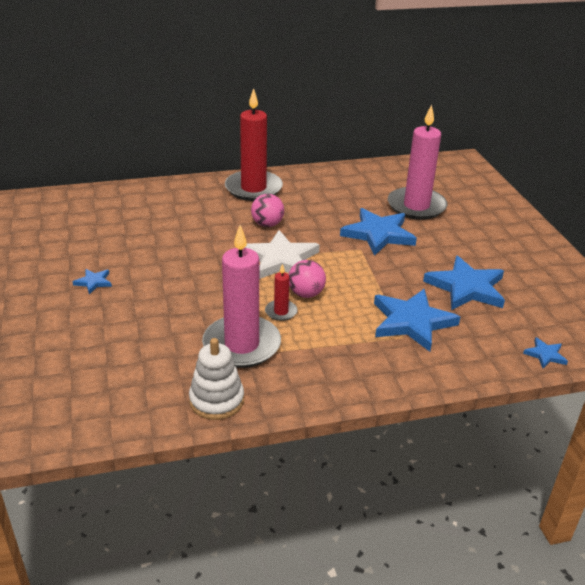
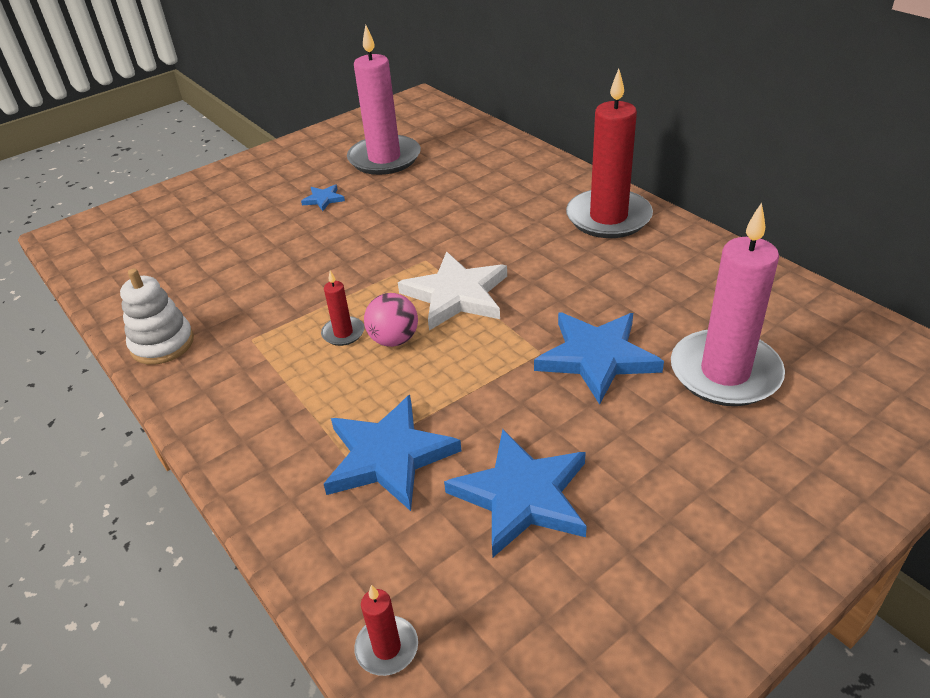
camera: 70 degrees right, 5 degrees up
pink candle [202,225,281,368] -> pink candle moved to [347,25,421,175]
pink ball [251,194,284,227] -> none
blue star [523,337,568,368] -> red candle [354,585,418,676]

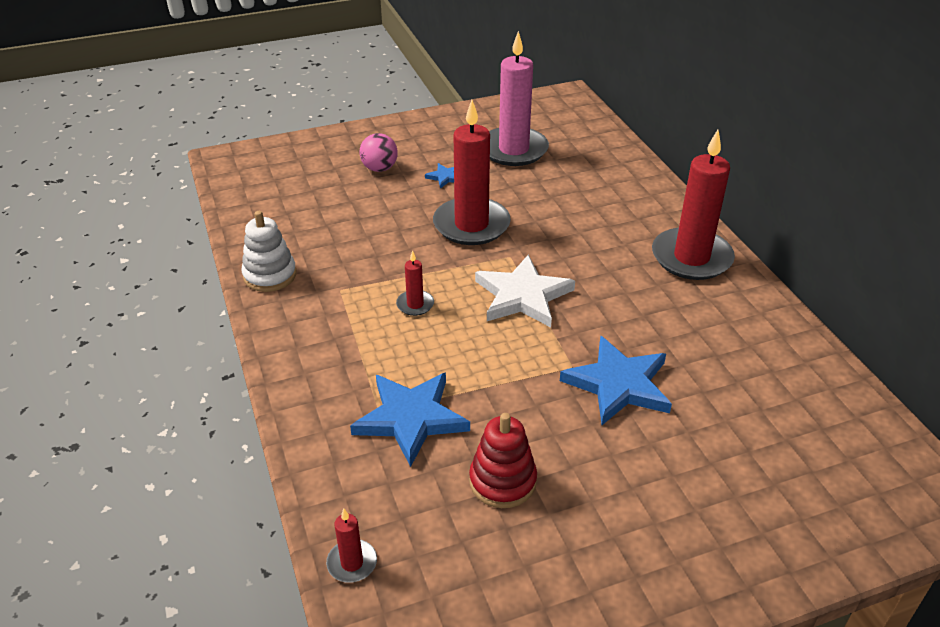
camera: 15 degrees right, 0 degrees up
pink ball [364,293,418,347] -> pink ball moved to [360,133,398,172]
blue star [444,429,587,557] -> red stacking toy [469,413,537,508]
pink candle [671,202,785,406] -> none
none -> red candle [433,100,511,245]

